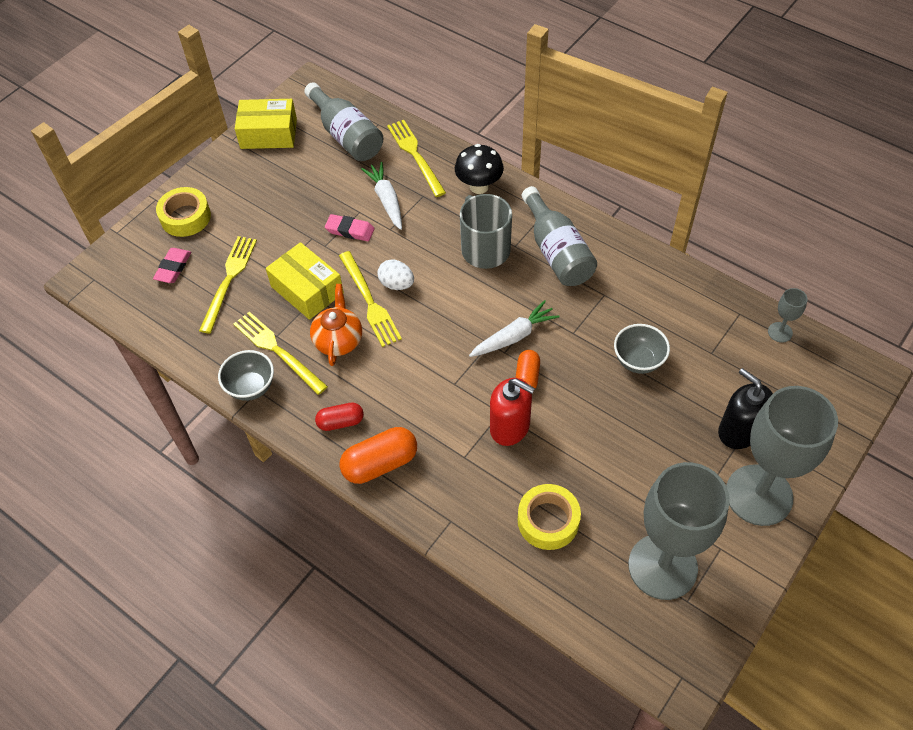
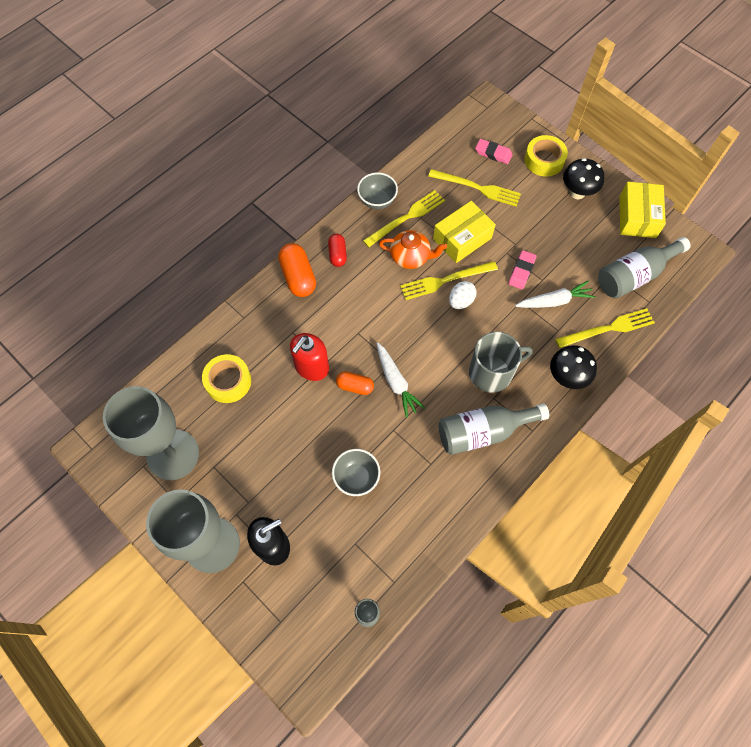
camera: 95 degrees right, 10 degrees up
none -> black mushroom [563,158,604,199]

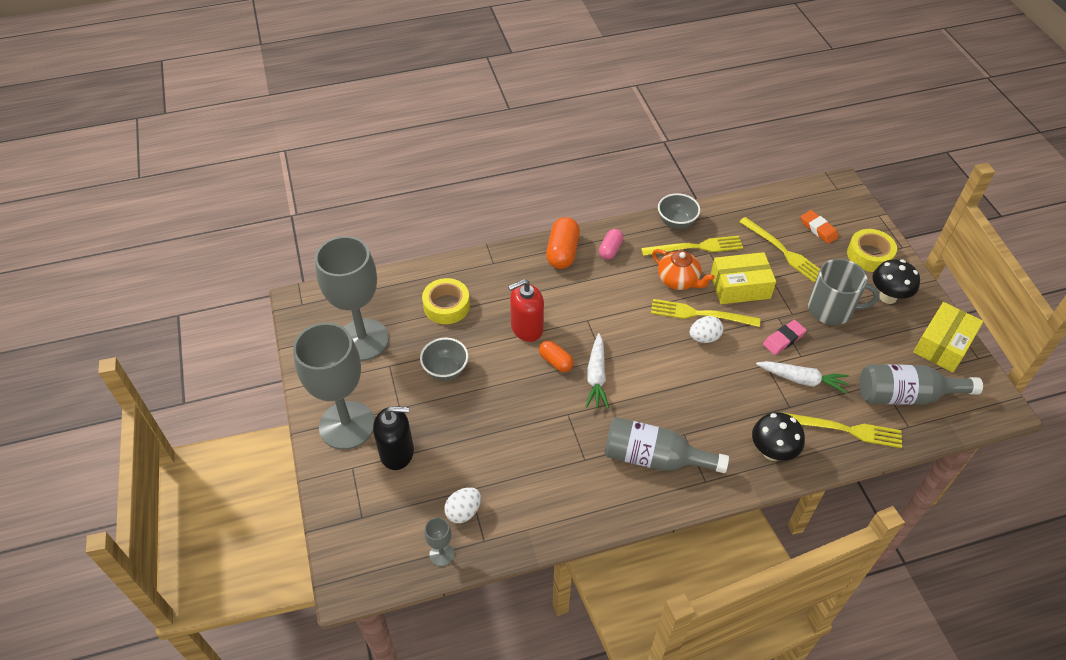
camera: 30 degrees right, 15 degrees down
red capsule [328,234,347,267] -> pink capsule [599,229,623,260]
grey bowl [332,449,380,496] -> grey bowl moved to [420,338,468,381]
grey mug [469,332,533,393] -> grey mug moved to [808,259,880,325]
pink eraser [475,139,513,164] -> orange eraser [801,210,839,244]
none -> white egg [444,487,481,523]

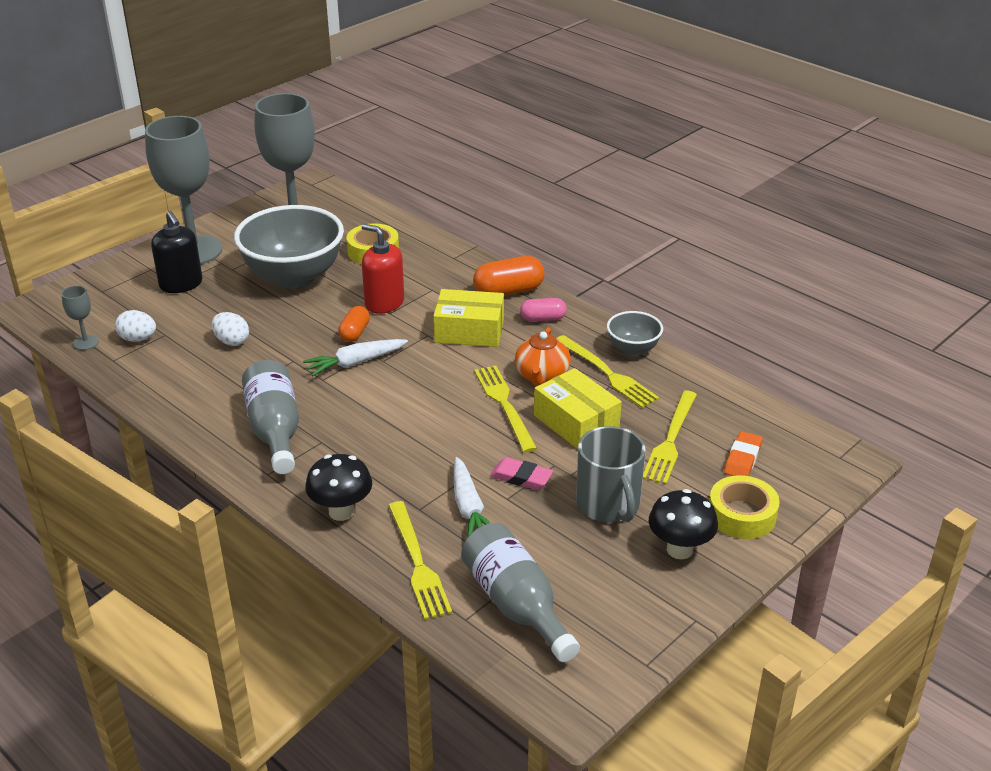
camera: 60 degrees right, 15 degrees down
grey bowl [420,338,468,381] -> grey bowl [234,205,344,289], size x2.07
white egg [690,316,724,343] -> white egg moved to [212,312,249,346]
yellow box [913,302,983,372] -> yellow box moved to [433,289,504,347]

